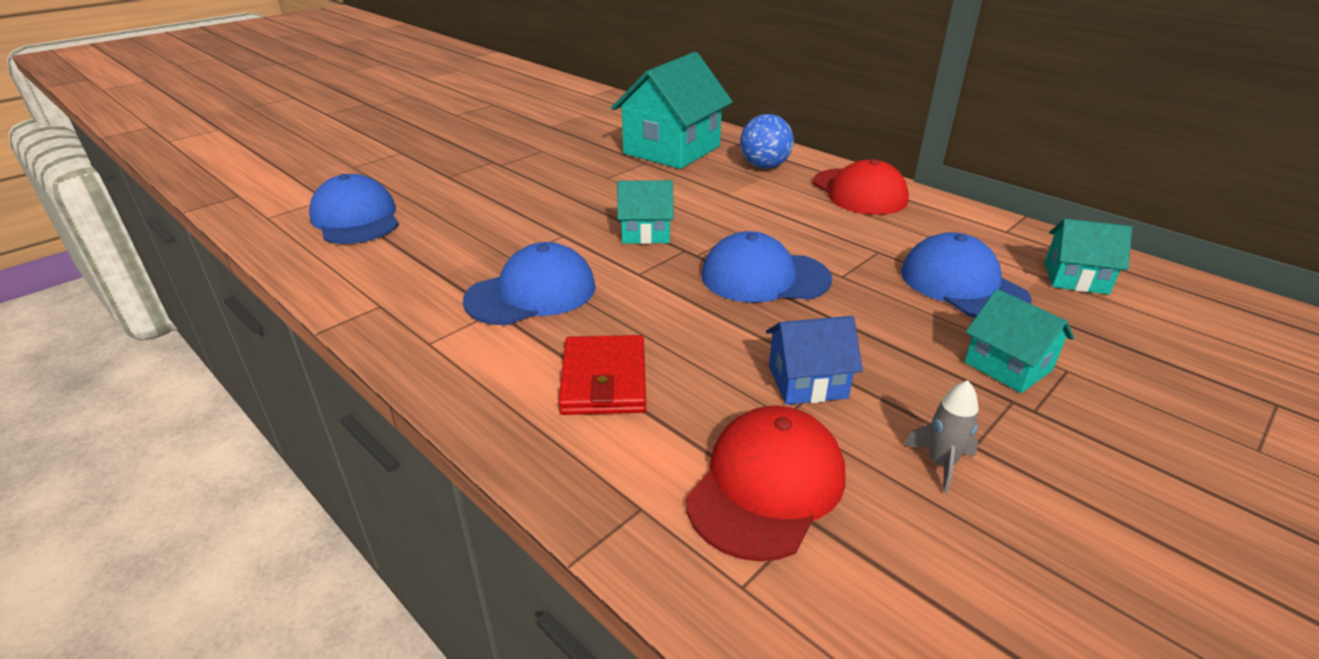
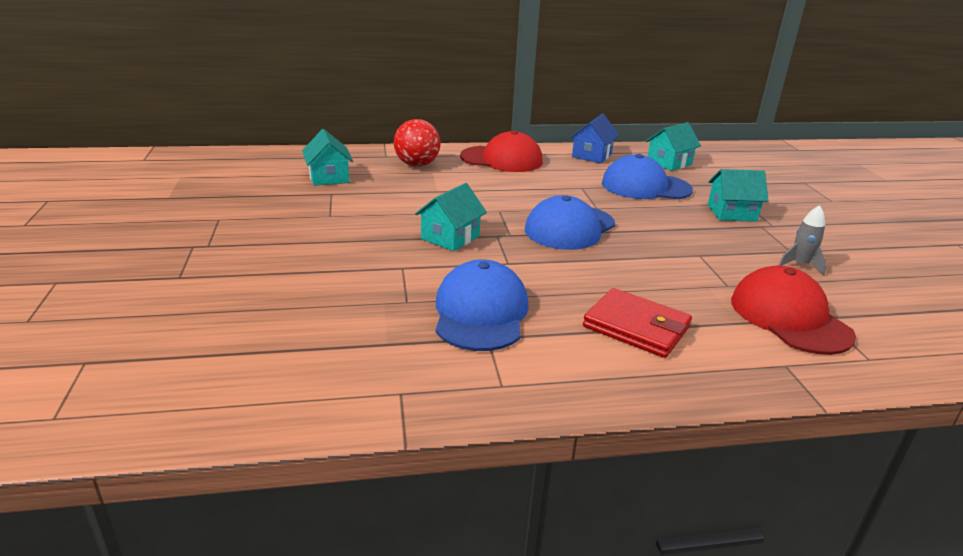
camera: 55 degrees left, 5 degrees down
blue cap [309,174,399,244] -> none
turquoise house [611,52,733,169] -> turquoise house [302,129,353,186], size x0.51
blue ball [740,114,794,169] -> red ball [394,119,441,167]
blue house [766,316,863,405] -> blue house moved to [569,114,619,163]

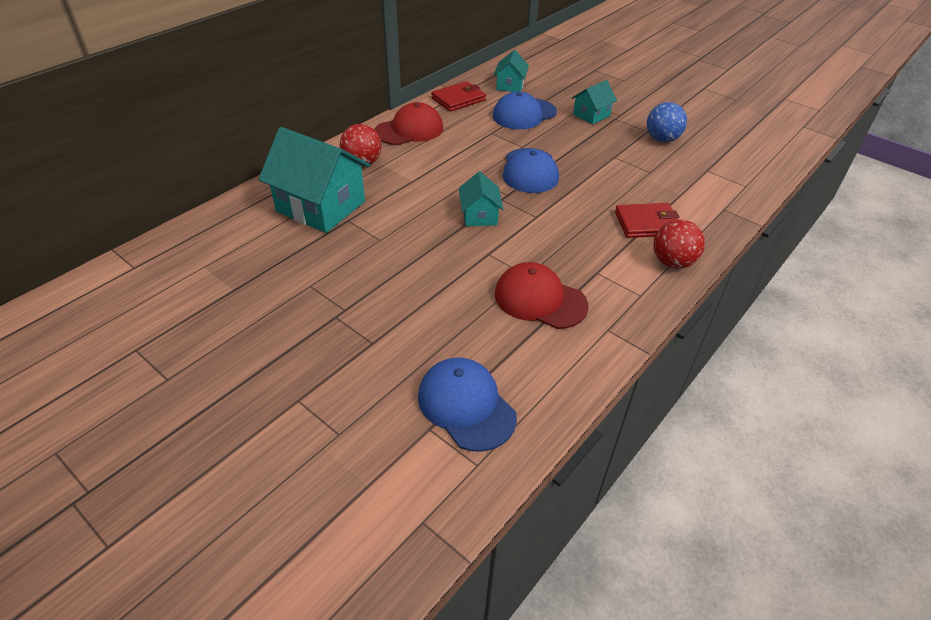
camera: 40 degrees left, 15 degrees up
turquoise house [302,129,353,186] -> turquoise house [258,127,370,233], size x1.94
blue cap [436,259,529,351] -> blue cap moved to [418,358,517,452]
blue house [569,114,619,163] -> red wallet [431,81,486,112]
red cap [731,266,856,355] -> red cap moved to [495,262,589,329]
grey rocket [778,205,826,275] -> blue ball [647,102,687,142]
none -> red ball [653,220,705,269]

